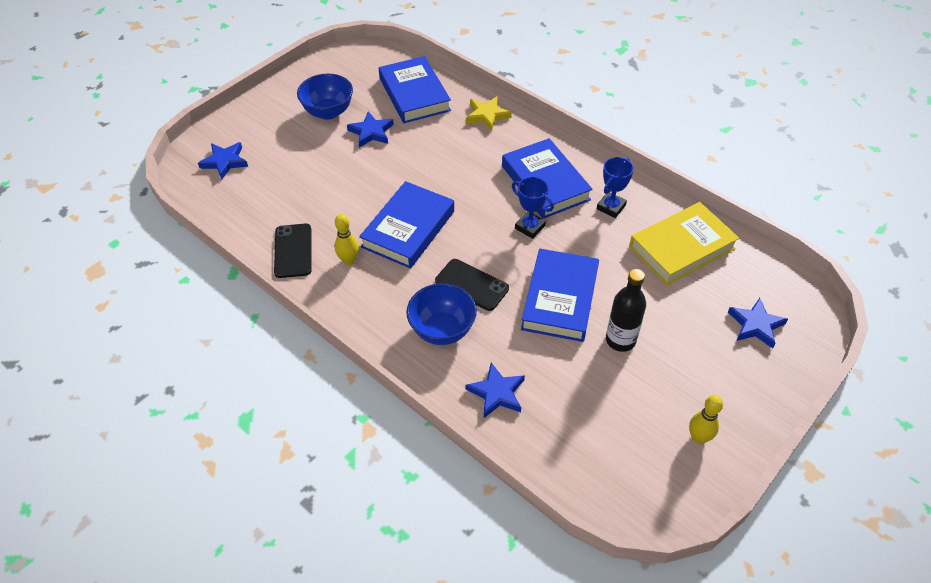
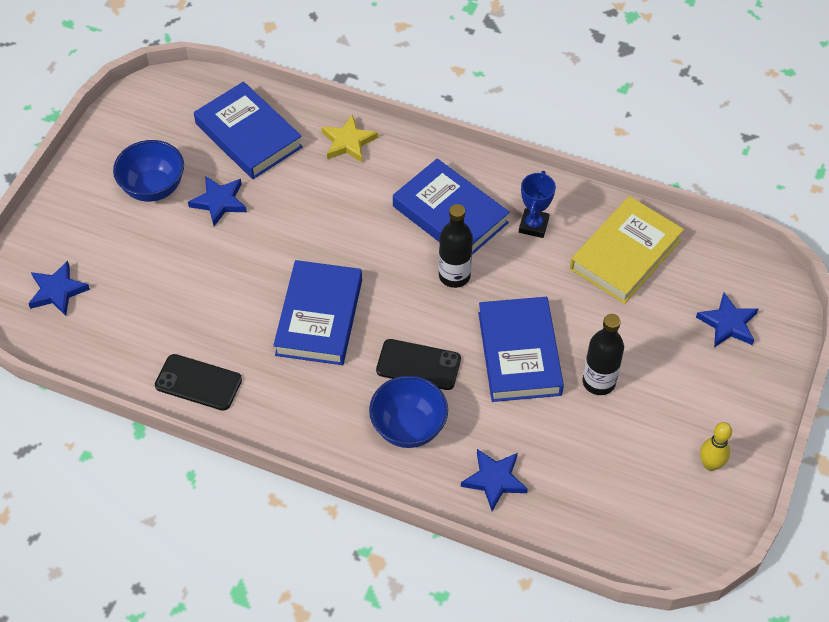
camera: 20 degrees left, 5 degrees up
black phone [274,223,312,278] -> black phone turned 45 degrees counterclockwise [155,354,242,411]
yellow bowling pin [335,214,359,265] -> none
blue trophy [512,177,554,239] -> black bottle [439,204,473,288]

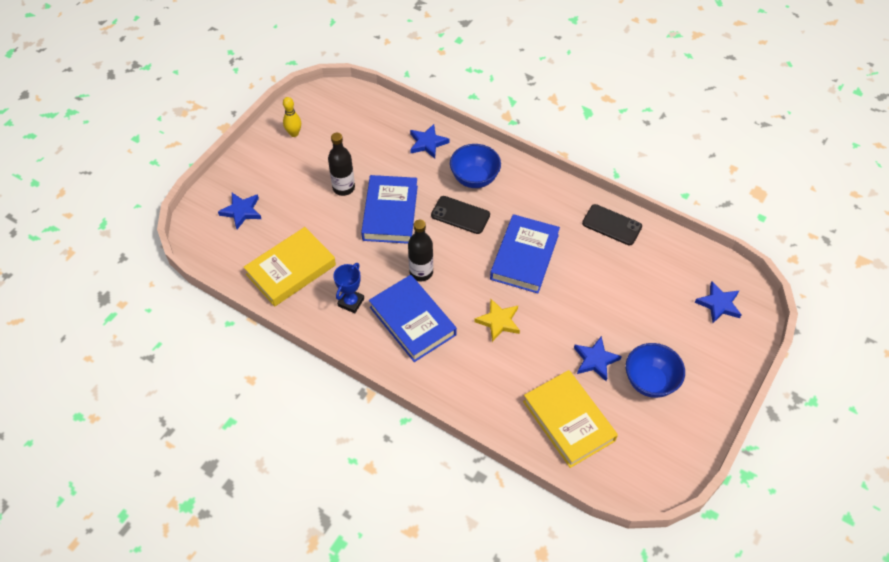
camera: 170 degrees left, 0 degrees up
blue book [194,81,303,179] -> yellow book [523,370,618,468]
yellow star [322,114,378,162] -> yellow star moved to [474,299,520,342]

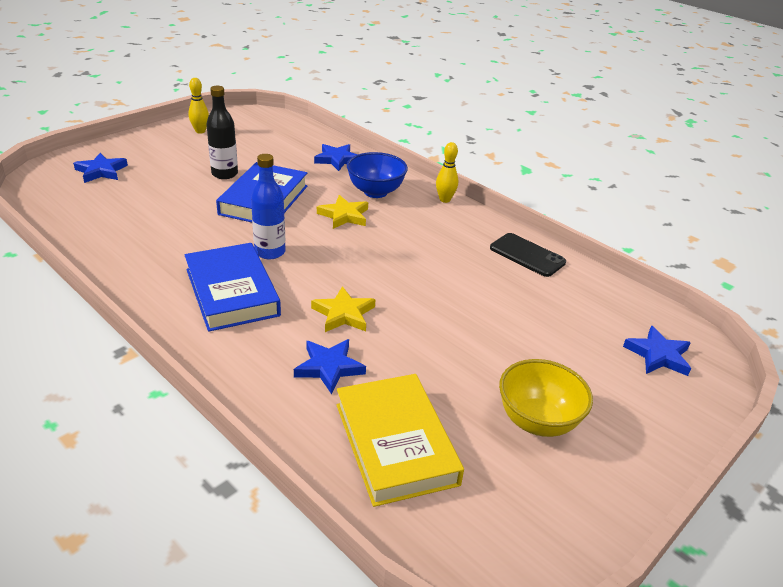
camera: 10 degrees right, 20 degrees down
yellow book [244,227,336,307] -> none
blue trophy [333,263,364,313] -> none
black bottle [408,220,433,281] -> blue bottle [251,154,286,259]
black phone [431,196,490,234] -> yellow star [317,195,368,229]
blue book [490,214,560,293] -> none
blue star [574,336,622,381] -> blue star moved to [294,339,366,395]
blue bowl [626,343,685,398] -> yellow bowl [499,359,593,437]
none -> yellow bowling pin [436,142,458,203]

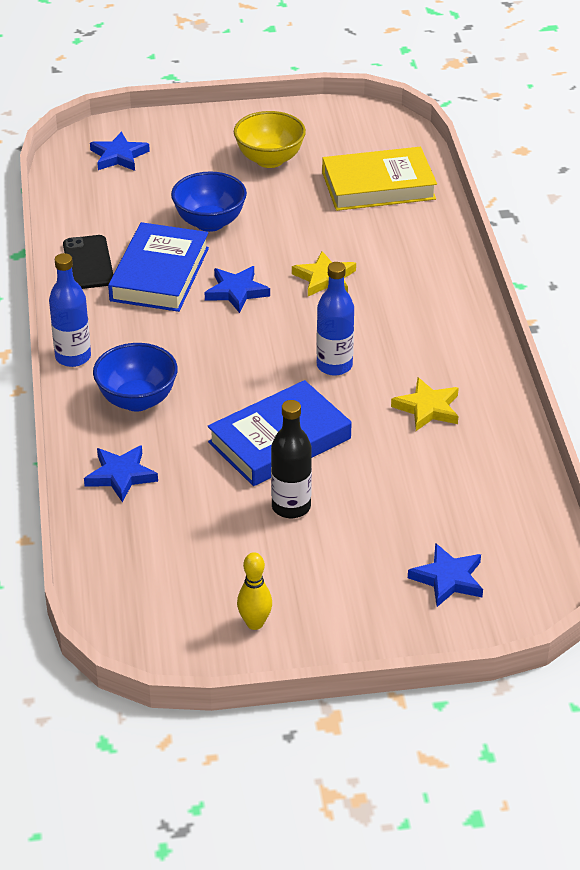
camera: 140 degrees left, 5 degrees up
blue book [184,243,281,332] -> blue book moved to [108,222,209,312]
blue star [294,339,366,395] -> blue star moved to [205,266,270,313]
yellow star [317,195,368,229] -> yellow star moved to [391,378,459,431]
yellow book [336,374,464,507] -> yellow book turned 60 degrees clockwise [322,147,437,211]
yellow bowling pin [436,142,458,203] -> blue bottle [49,253,91,367]
none -> blue bowl [171,172,247,232]

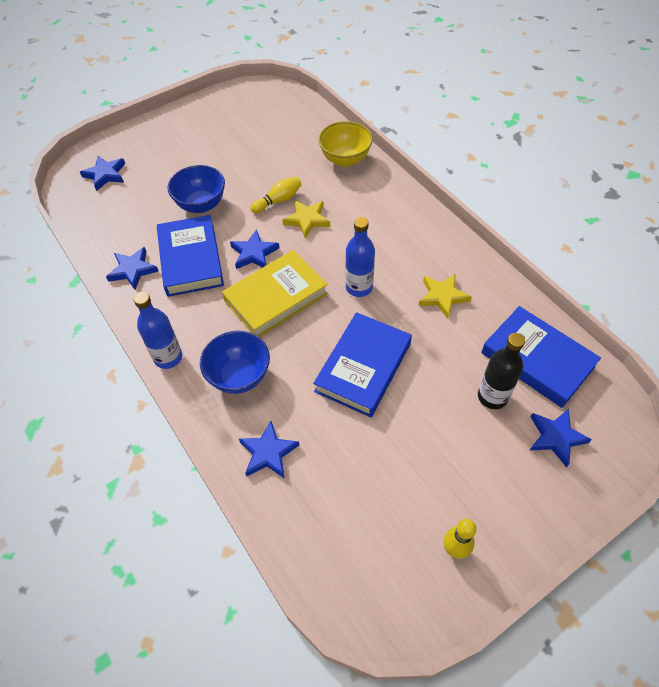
camera: 25 degrees left, 15 degrees up
black phone [63,235,113,289] -> blue star [106,247,158,290]
yellow bowl [234,111,306,168] -> yellow bowl moved to [318,121,373,167]
black bottle [271,400,312,518] -> black bottle moved to [478,333,525,409]
yellow book [322,147,437,211] -> yellow book moved to [222,250,328,337]
none -> yellow bowling pin [250,176,302,213]
none -> blue book [481,306,601,408]

